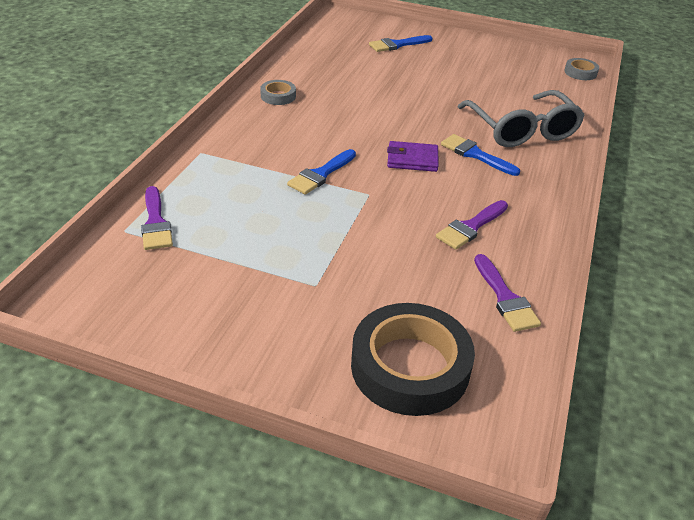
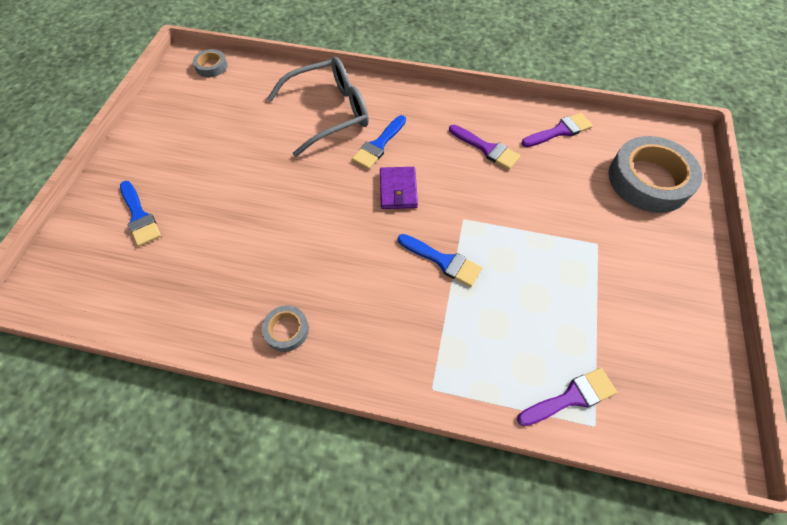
camera: 95 degrees left, 20 degrees up
black tape [351,303,475,416] -> grey tape [608,136,703,213]

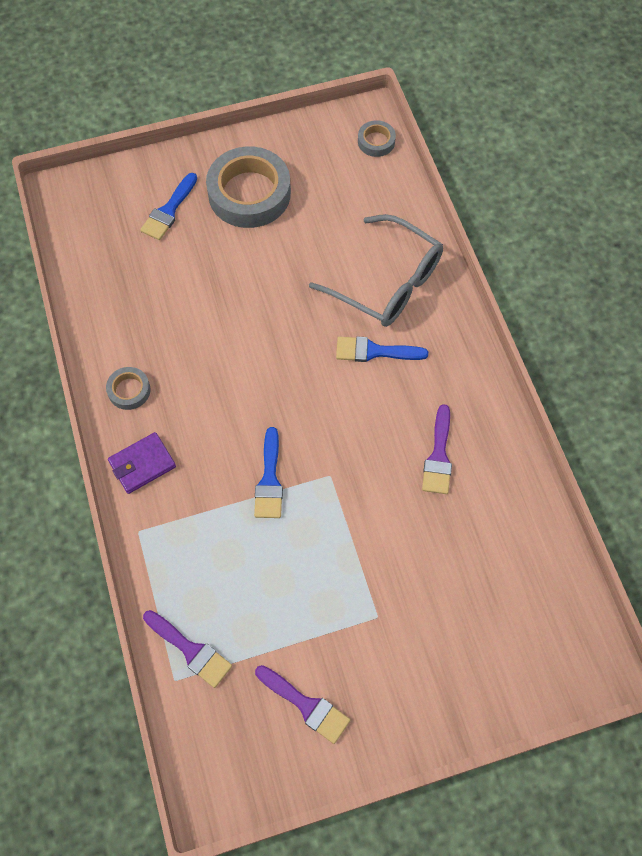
camera: 60 degrees right, 5 degrees up
purple wallet [380,167,418,209] -> purple wallet moved to [108,432,176,494]
purple brush [522,113,593,147] -> purple brush moved to [255,665,350,744]
grey tape [608,136,703,213] -> grey tape moved to [206,146,291,228]

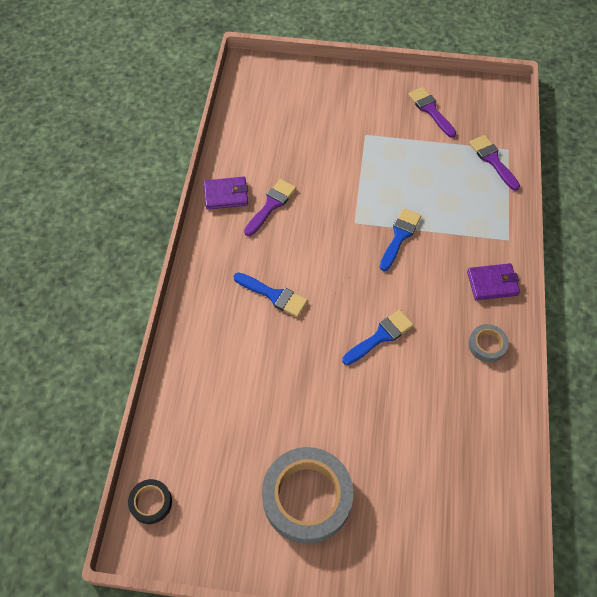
camera: 155 degrees left, 5 degrees down
blue brush [140,173,197,240] -> blue brush moved to [342,310,414,365]
grey glasses [309,214,443,327] -> none
grey tape [358,120,396,157] -> black tape [128,479,172,524]
none -> purple wallet [204,177,248,210]

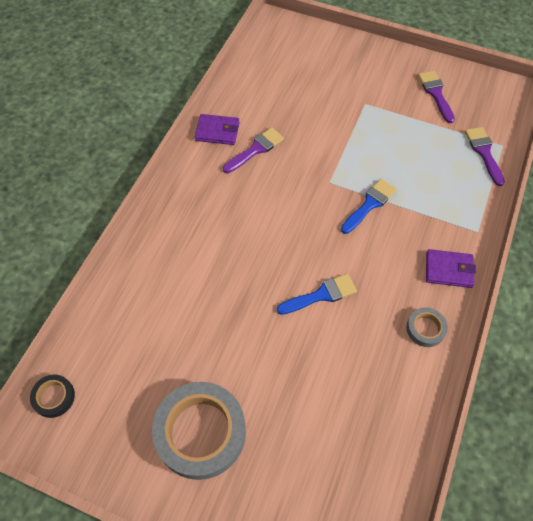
camera: 15 degrees right, 0 degrees up
blue brush [234,272,308,317] -> none

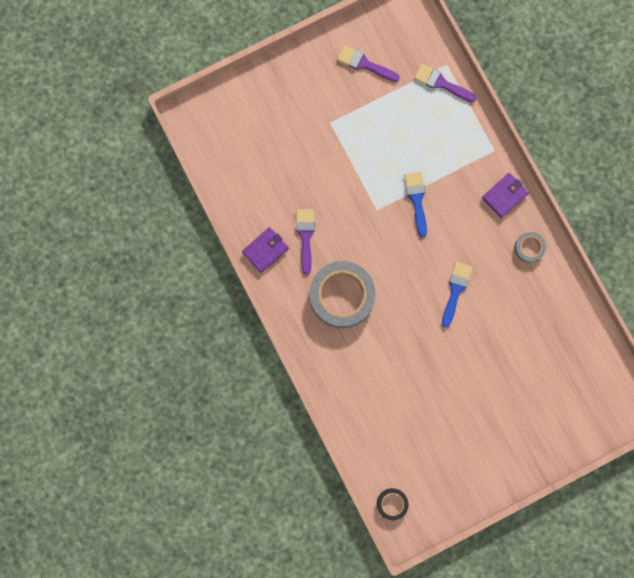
camera: 50 degrees left, 20 degrees up
grey tape [152,382,246,480] -> grey tape moved to [310,261,376,328]

